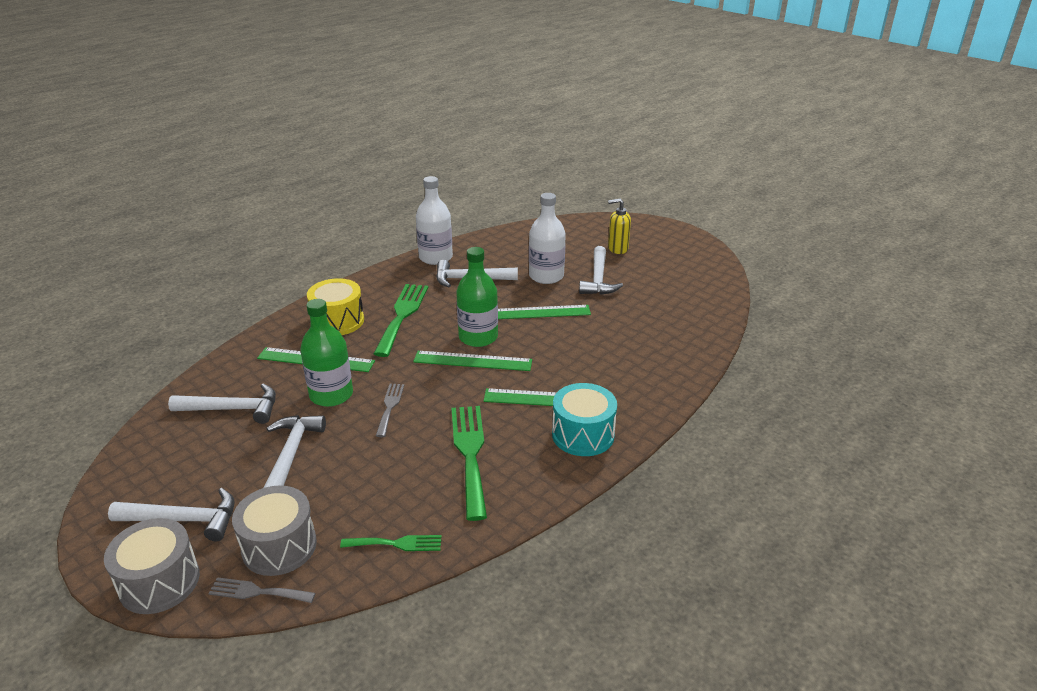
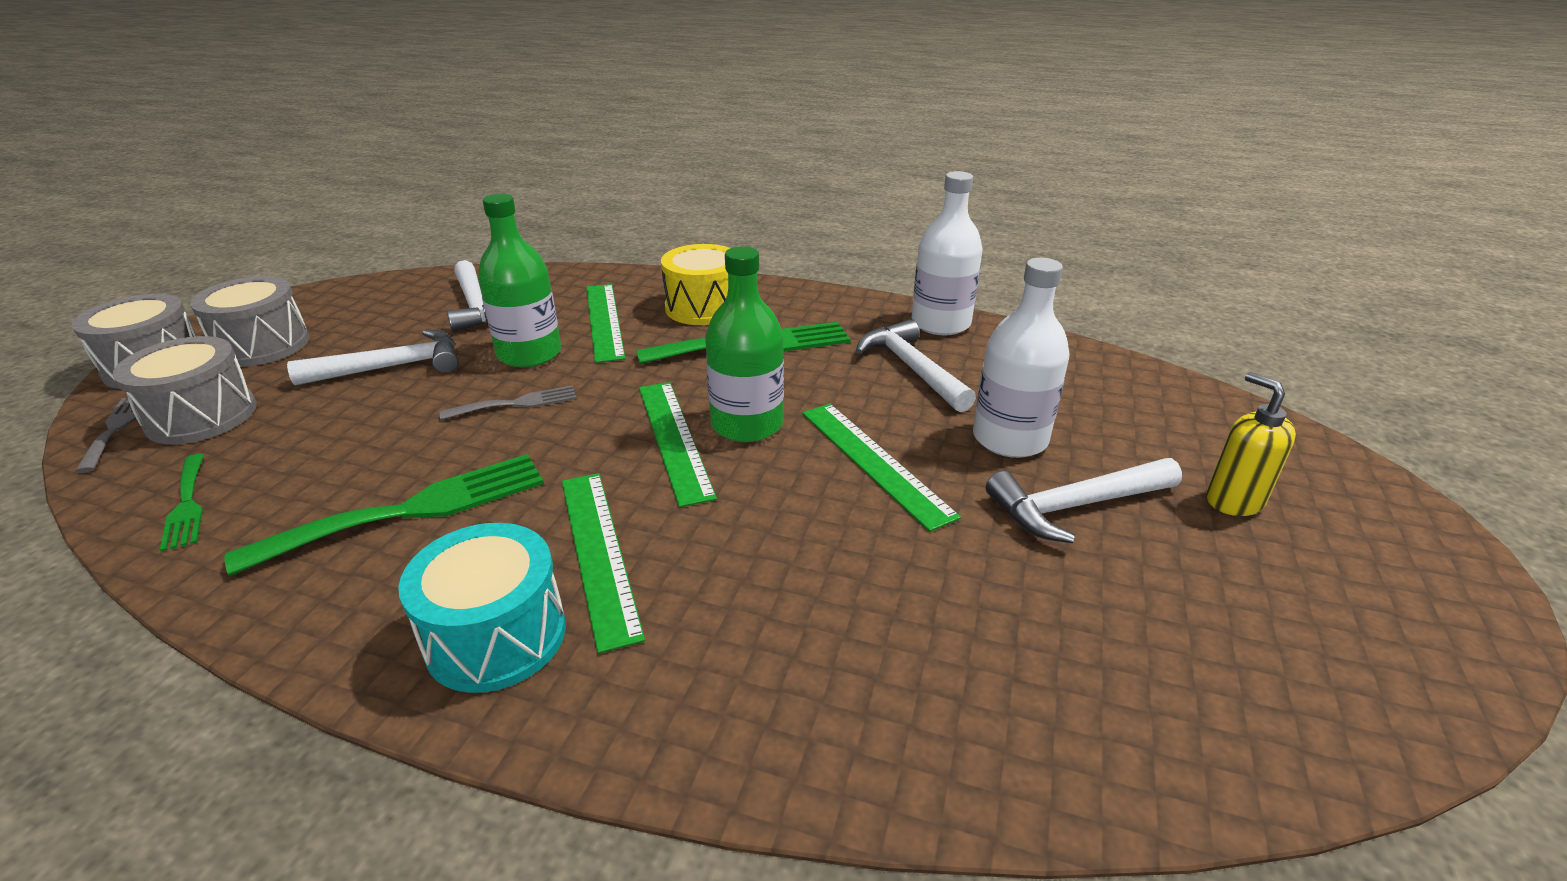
camera: 65 degrees right, 0 degrees up
white hammer [108,488,235,541] -> grey drum [190,276,310,367]

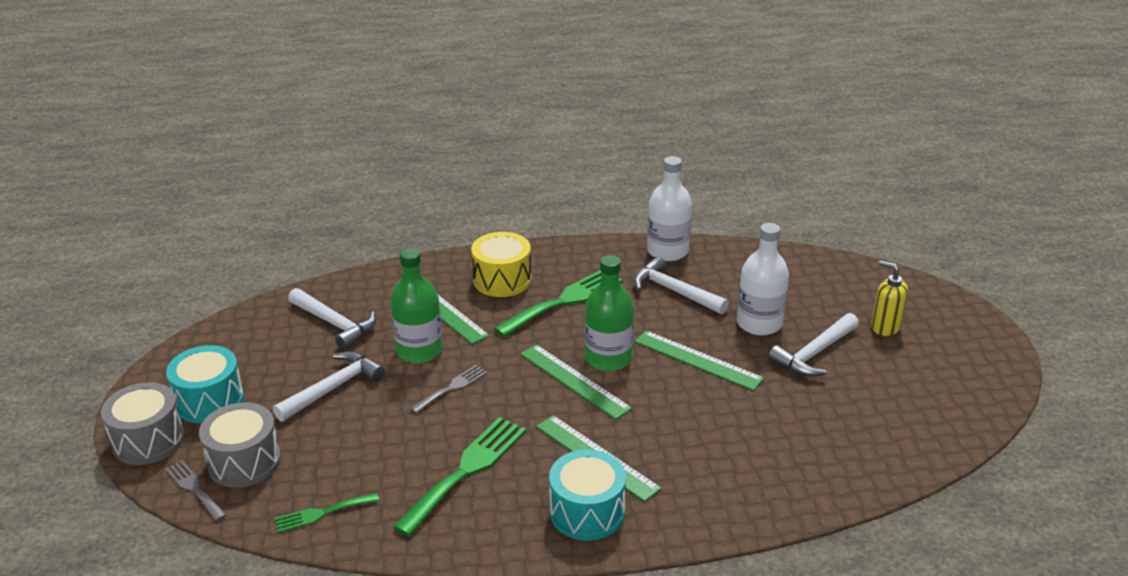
camera: 25 degrees left, 0 degrees up
green fork [160,454,204,552] -> green fork turned 120 degrees clockwise [275,493,379,533]
grey drum [190,276,310,367] -> turquoise drum [166,345,244,424]

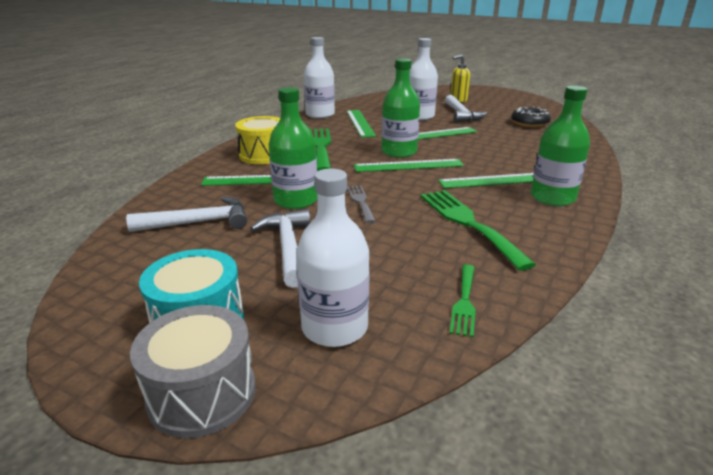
camera: 55 degrees left, 5 degrees down
grey fork [165,460,226,521] -> none
grey drum [199,402,281,488] -> white bottle [296,168,370,347]
turquoise drum [549,449,626,541] -> green bottle [531,85,590,206]
white hammer [633,257,729,314] -> green ruler [347,110,376,138]
none -> black donut [511,106,551,128]

